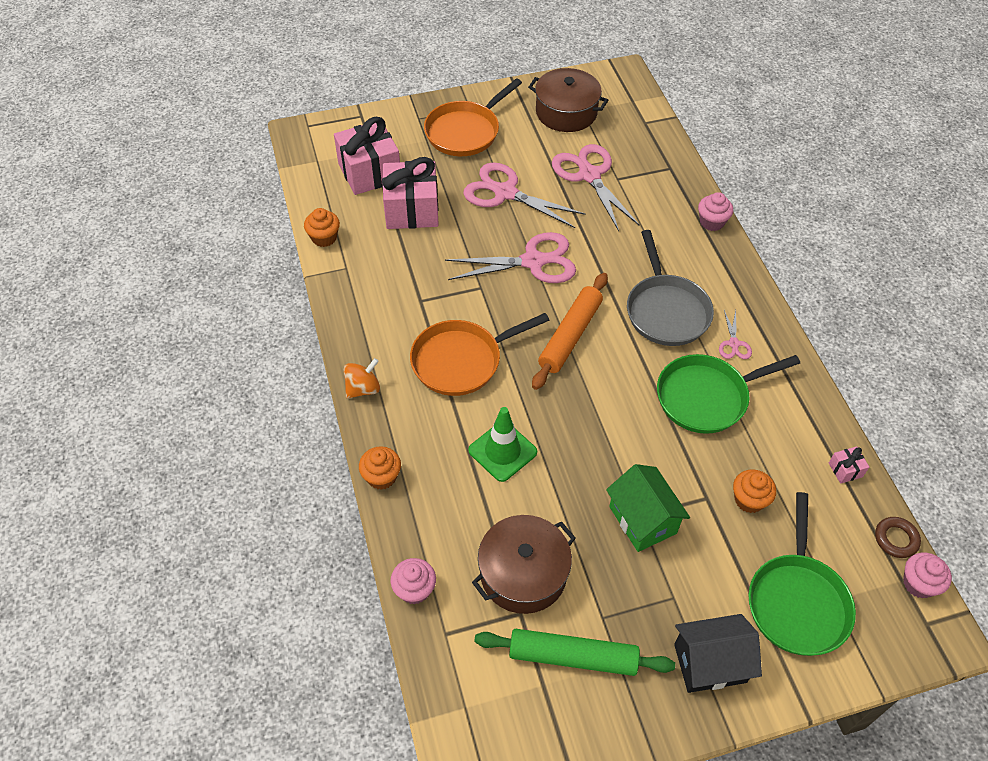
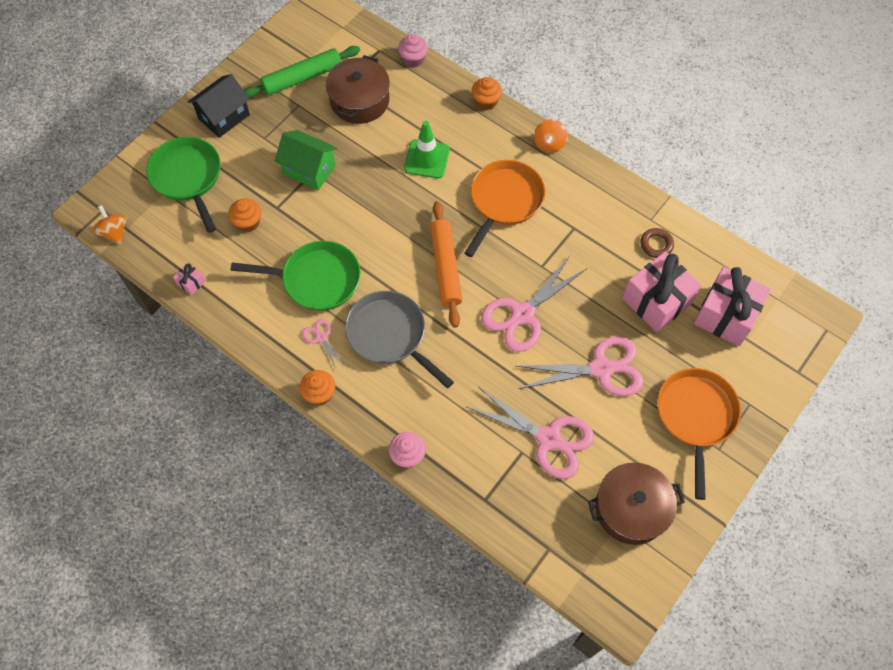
camera: 145 degrees right, 10 degrees up
orange cupcake [304,208,340,247] -> orange cupcake moved to [300,370,335,405]
green pan [657,354,800,434] -> green pan turned 60 degrees clockwise [231,241,360,311]
brown ring [875,517,921,558] -> brown ring moved to [640,228,674,258]
pink cupcake [903,553,952,598] -> orange spinning top [93,205,127,244]

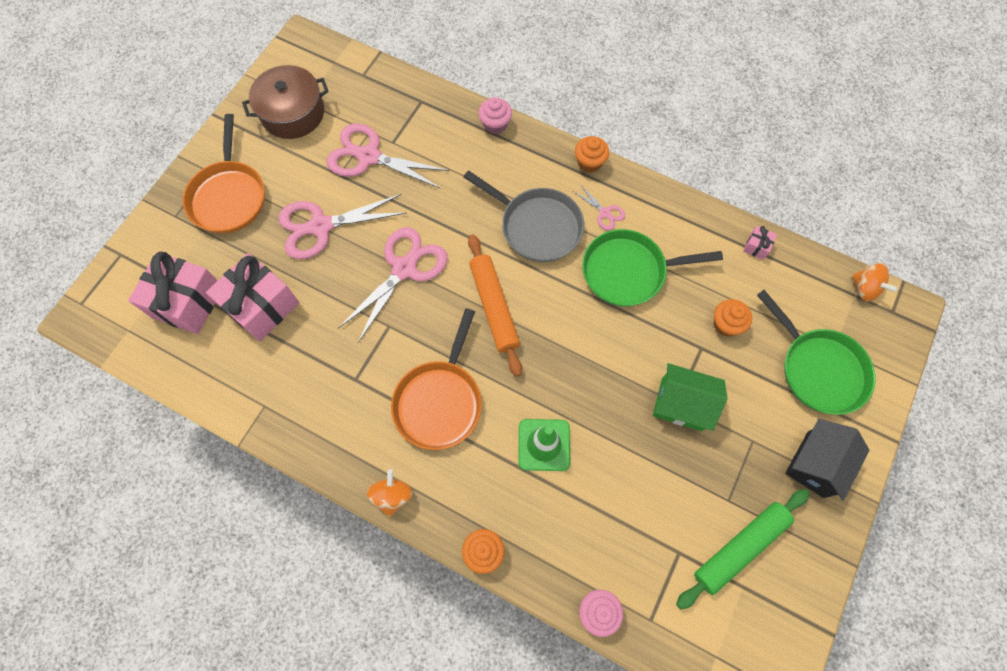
camera: 170 degrees right, 5 degrees up
brown pot [326,55,390,124] -> none
brown ring [640,228,674,258] -> none

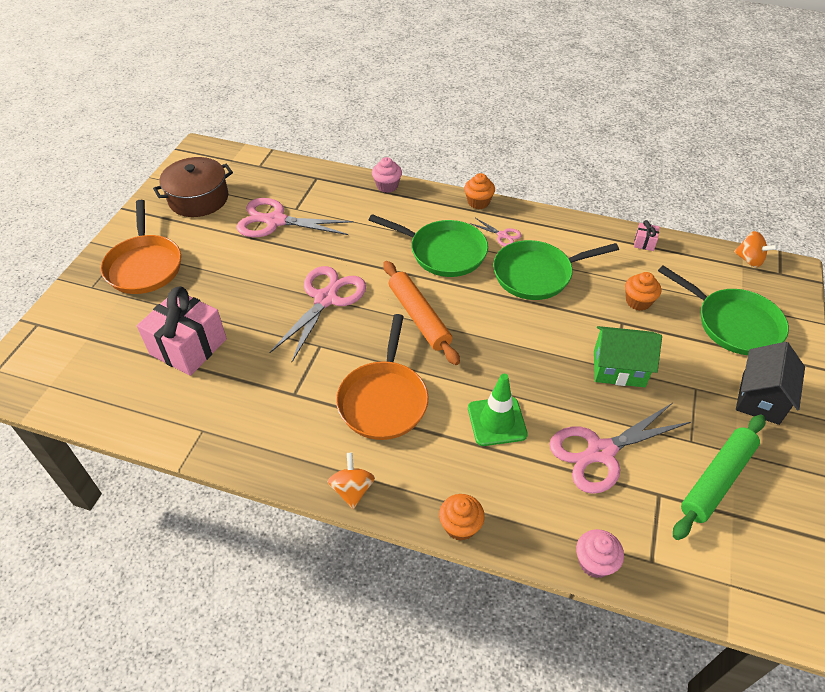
camera: 10 degrees left, 20 degrees down
pink gift [128,252,218,334] -> none
pink scissors [278,194,407,259] -> pink scissors moved to [549,403,691,494]
grey pan [463,170,584,262] -> green pan [369,214,488,277]

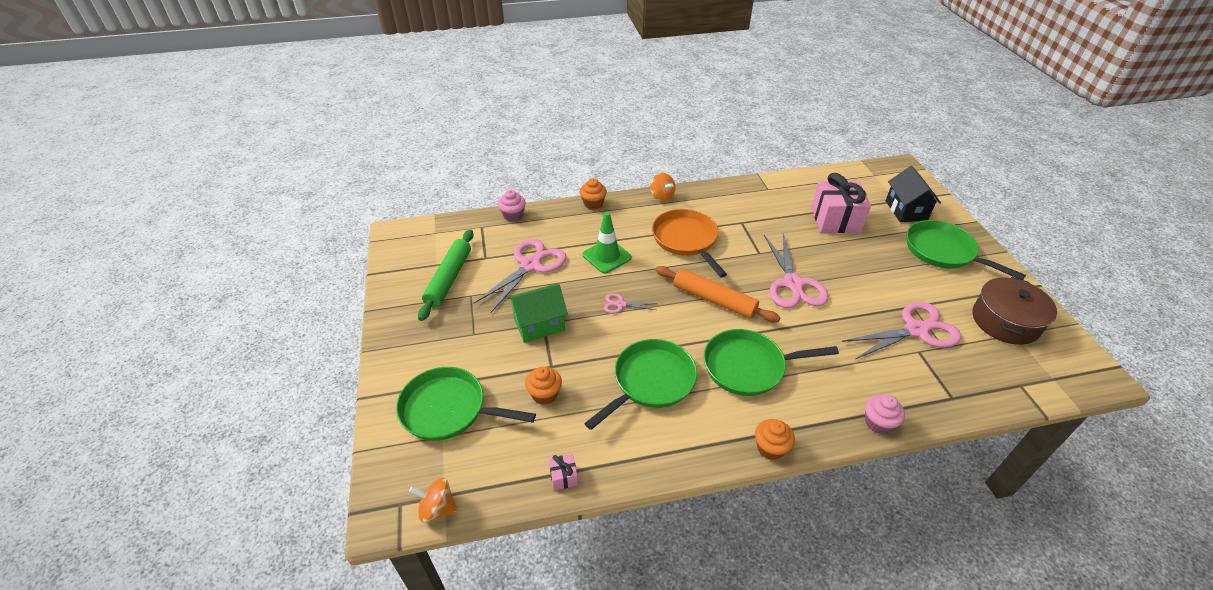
camera: 150 degrees right, 5 degrees down
orange pan [101,200,181,294] -> green pan [907,220,1026,280]
pink scissors [469,218,521,247] -> pink scissors moved to [604,293,657,314]
black house [736,342,805,425] -> black house moved to [886,166,941,222]

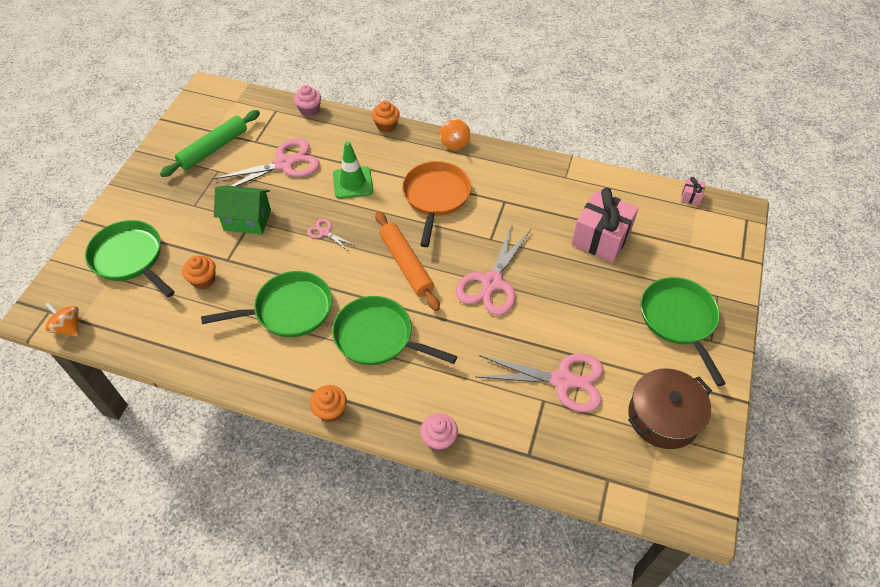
camera: 30 degrees right, 10 degrees up
pink gift [549,454,578,491] -> pink gift moved to [681,177,705,205]
black house [886,166,941,222] -> none

